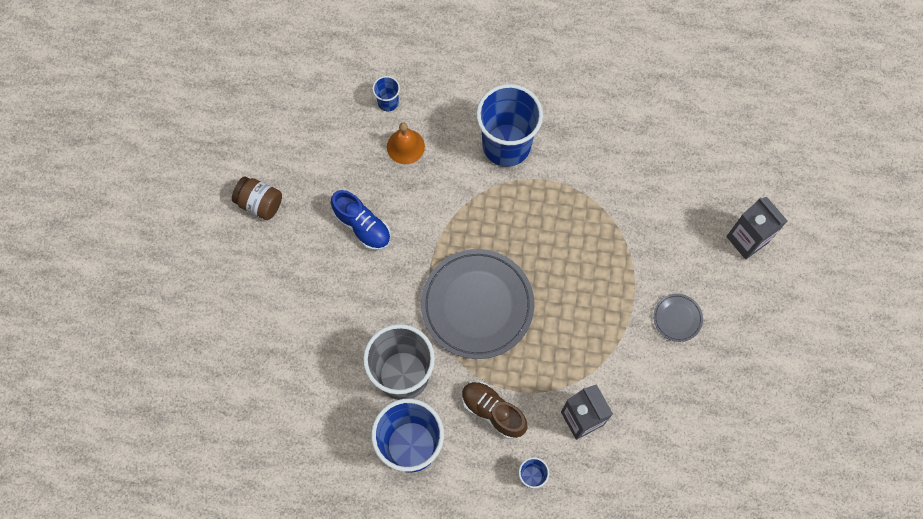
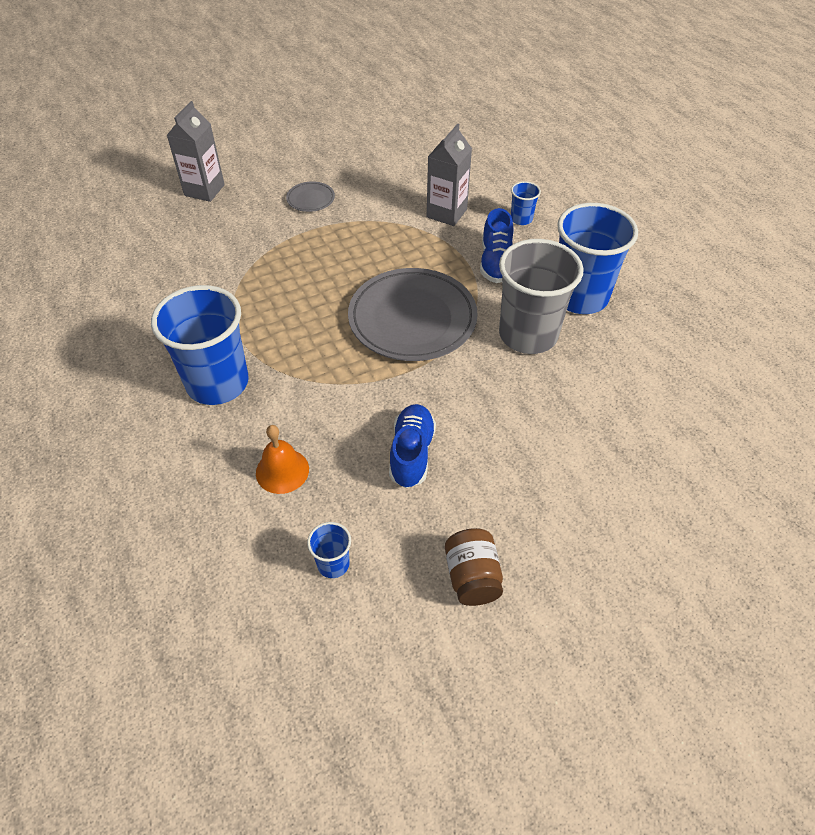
camera: 125 degrees left, 20 degrees down
blue cup [372,76,400,111] -> blue cup moved to [307,522,351,578]
brown shoe [462,381,527,439] -> blue shoe [480,208,513,283]

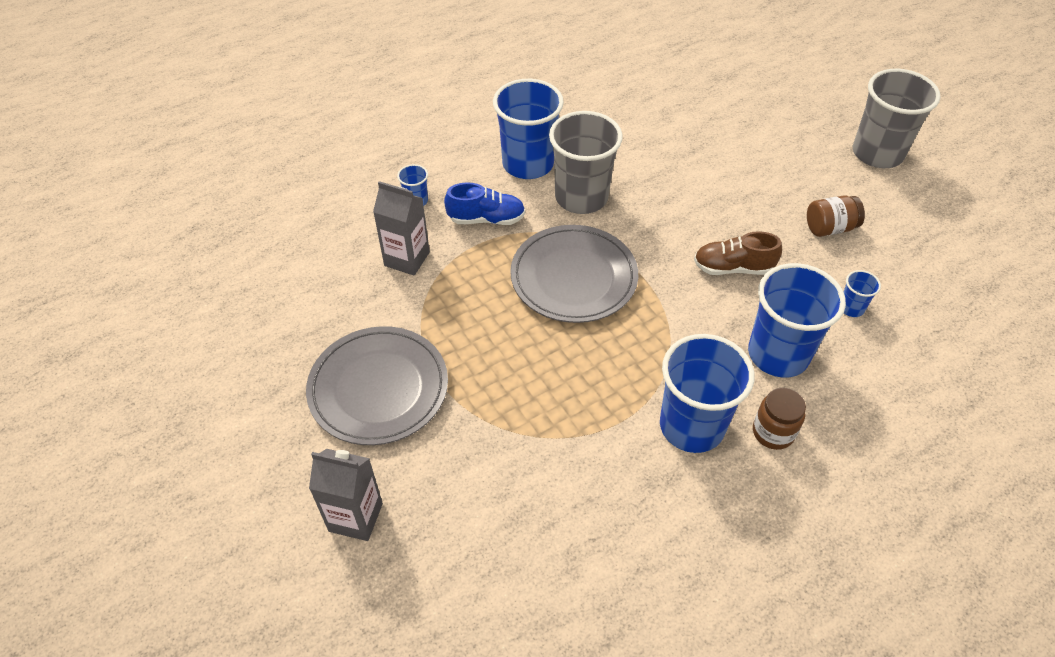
camera: 95 degrees left, 0 degrees up
orange bell [256,425,309,494] -> blue cup [748,263,846,378]
grey plate [286,181,335,212] -> grey plate [306,326,448,445], size x2.29
blue shoe [389,404,436,488] -> brown shoe [694,231,782,275]
none -> brown jar [753,388,806,450]
none -> grey cup [853,69,941,168]

